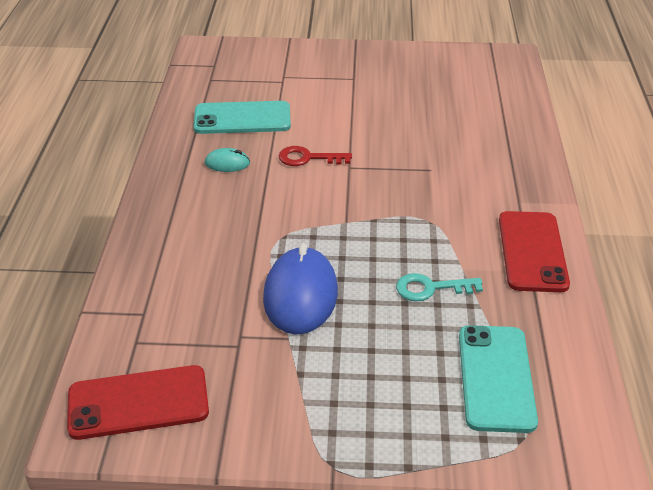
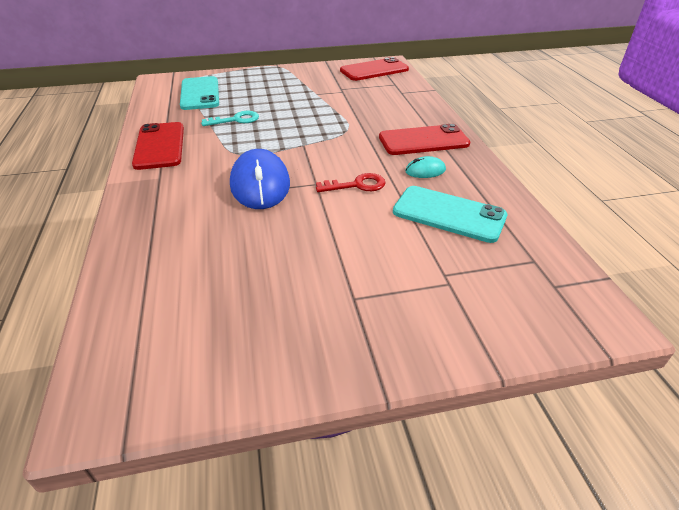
camera: 165 degrees right, 0 degrees up
turquoise phone [193,101,291,134] -> turquoise phone turned 45 degrees clockwise [393,186,507,243]
blue mouse [263,243,338,335] -> blue mouse moved to [230,149,290,209]
none -> red phone [379,124,470,155]

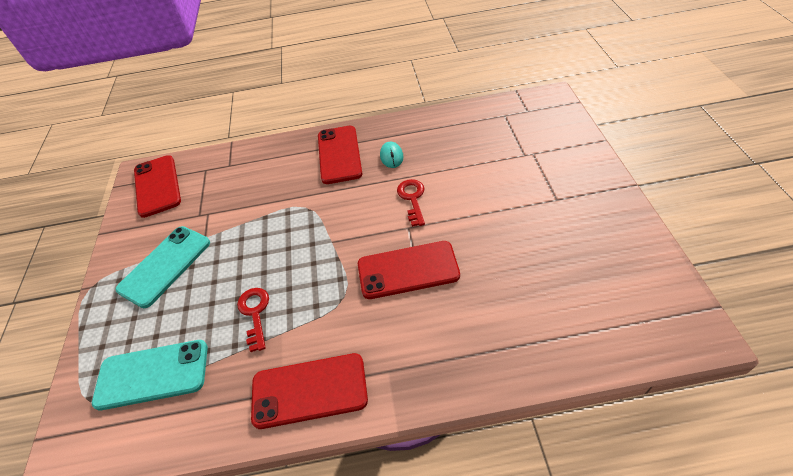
camera: 80 degrees left, 10 degrees up
turquoise key [201,111,259,126] -> red key [237,288,269,352]
blue mouse [230,149,290,209] -> red phone [358,241,460,299]
turquoise phone [393,186,507,243] -> turquoise phone moved to [116,226,210,308]

